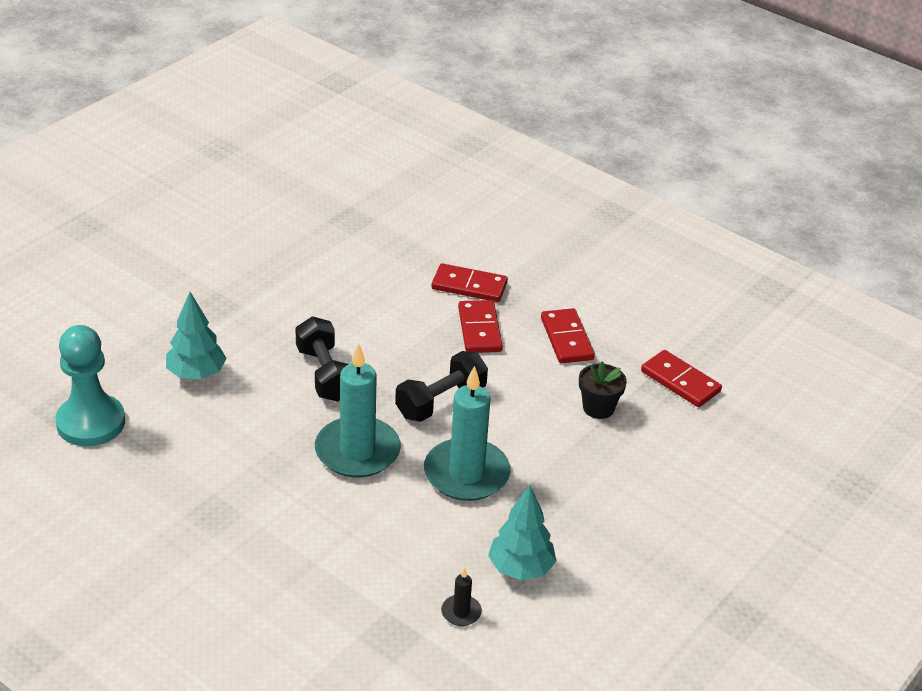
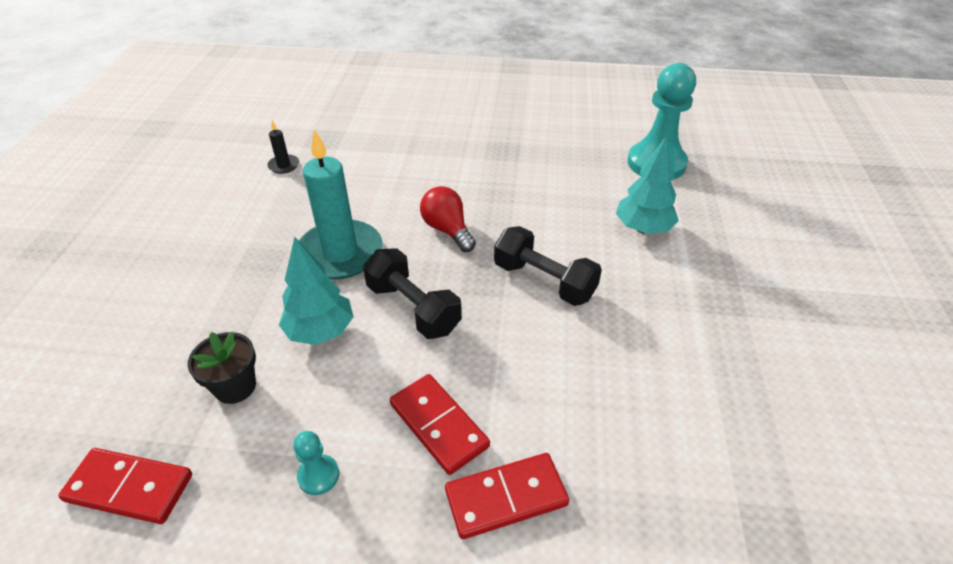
camera: 150 degrees right, 5 degrees up
turquoise candle [315,343,401,478] -> red light bulb [420,186,476,252]
black dumbbell [395,351,488,422] -> black dumbbell turned 60 degrees counterclockwise [363,248,462,339]
turquoise tree [488,485,557,580] -> turquoise tree moved to [279,237,353,345]
red domino [541,308,595,363] -> turquoise pawn [293,431,339,495]

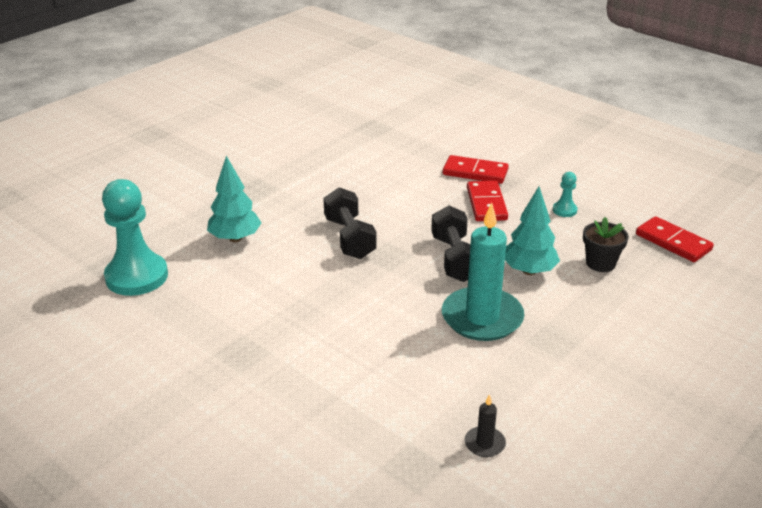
camera: 145 degrees left, 10 degrees down
red light bulb [420,186,476,252] -> none

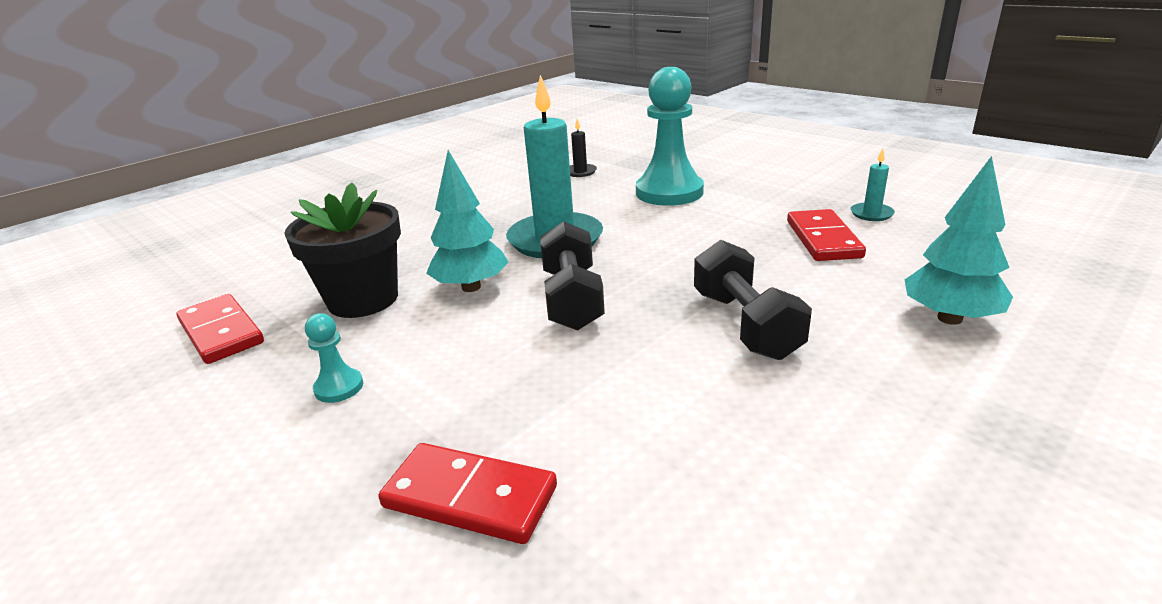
camera: 175 degrees left, 5 degrees down
turquoise pawn [102,179,168,296] -> turquoise pawn moved to [636,67,704,206]
red domino [467,181,508,221] -> red domino moved to [787,209,866,261]
black flower pot [583,217,629,272] -> black flower pot [284,182,401,318], size x1.63
none -> turquoise candle [851,149,895,221]

